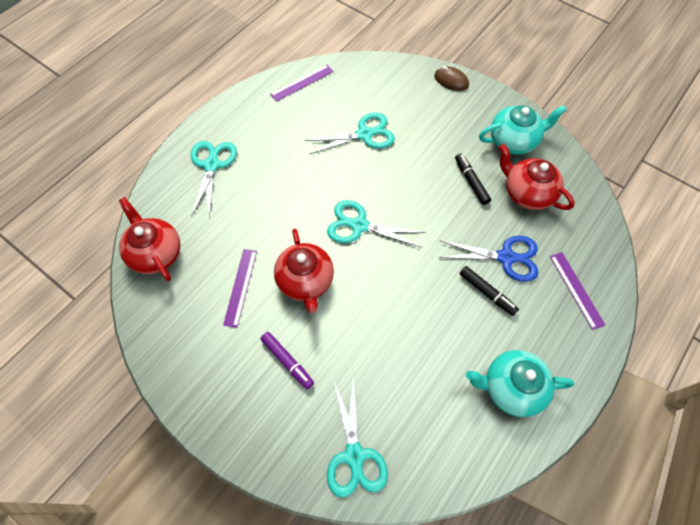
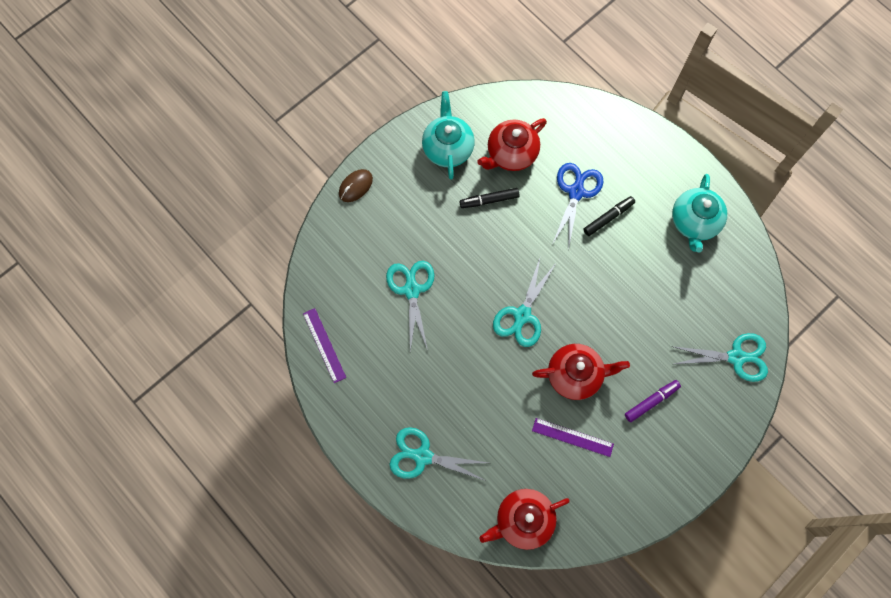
camera: 80 degrees left, 10 degrees up
purple ruler [550,252,605,330] -> none

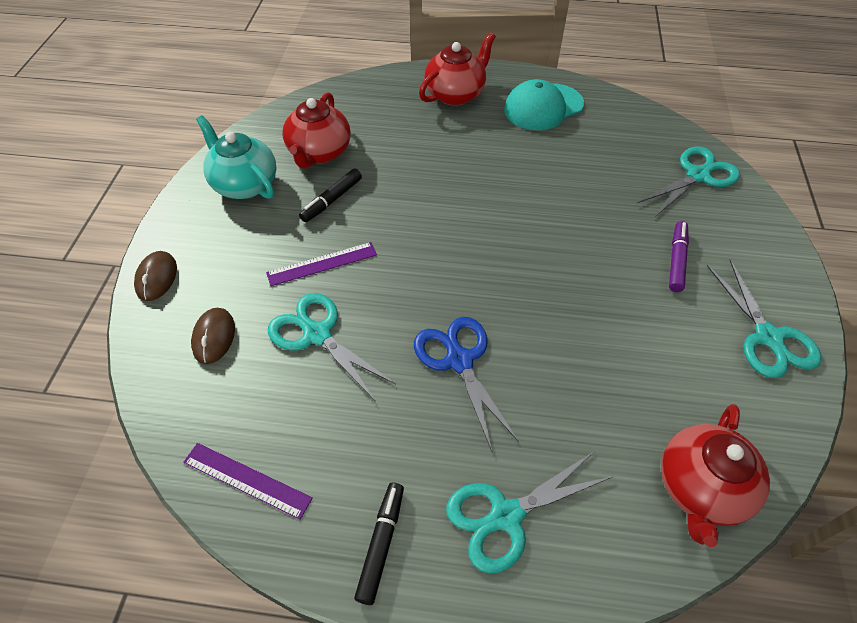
camera: 40 degrees left, 20 degrees down
turquoise scissors [493,258,557,347] -> turquoise scissors moved to [707,260,822,378]
red teapot [532,344,630,400] -> red teapot moved to [419,32,496,106]
purple ruler [532,418,614,457] -> purple ruler moved to [266,242,377,286]
blue scissors [553,163,604,250] -> blue scissors moved to [414,317,519,451]
black marker [583,196,635,236] -> black marker moved to [354,483,404,605]
turquoise teapot [672,174,727,253] -> turquoise cap [504,79,584,131]
none -> brown mouse [191,308,235,364]

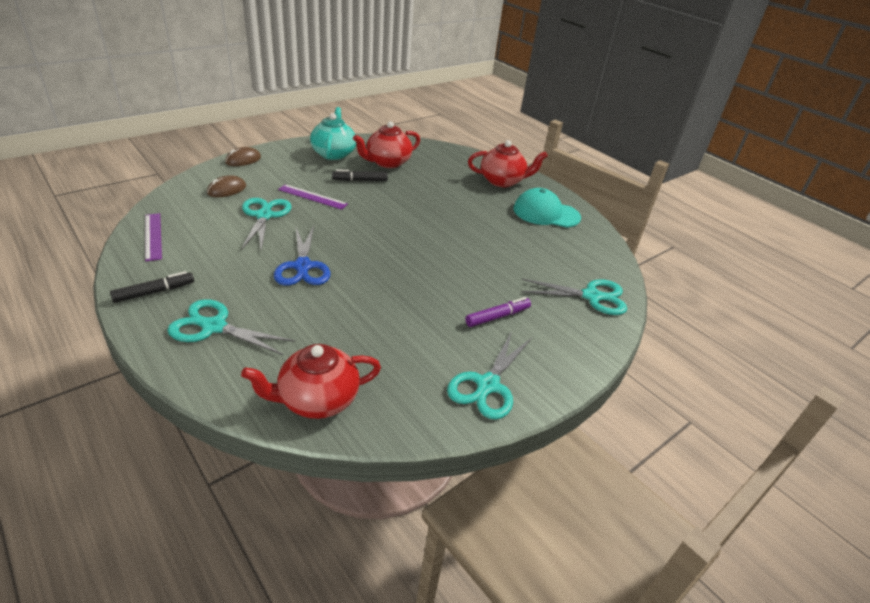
camera: 40 degrees right, 15 degrees down
blue scissors [414,317,519,451] -> blue scissors turned 150 degrees clockwise [274,226,331,286]

